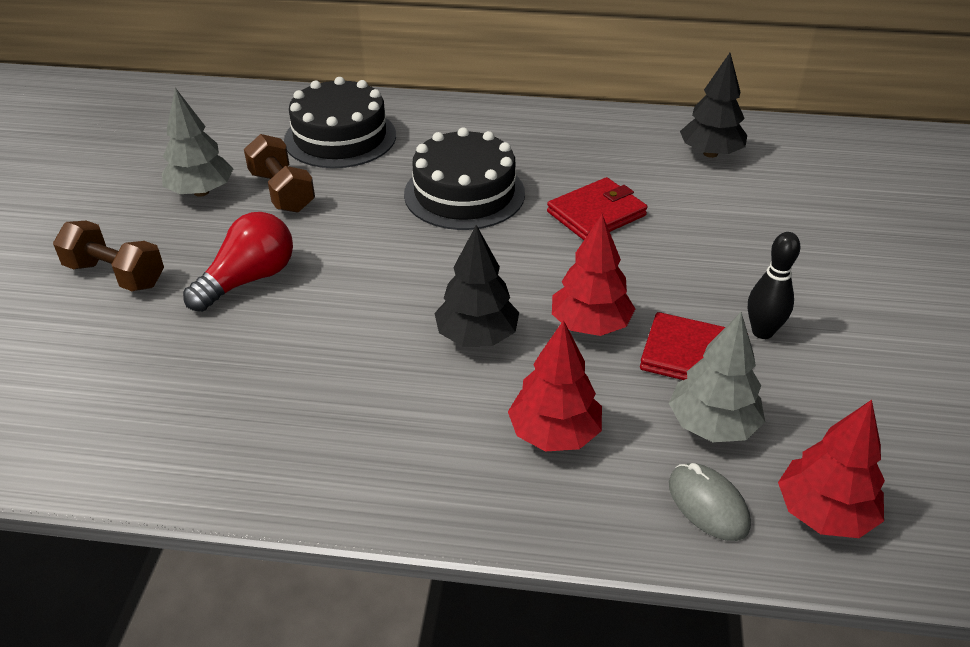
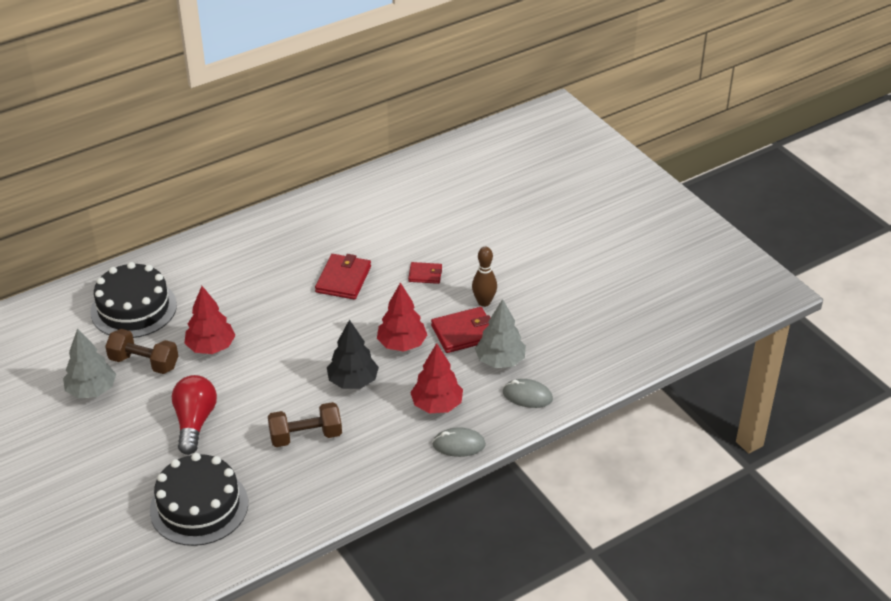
camera: 40 degrees left, 0 degrees up
brown dumbbell [53,221,164,291] -> brown dumbbell moved to [268,402,342,447]
black cake [404,127,525,230] -> black cake moved to [150,453,248,546]
black tree [680,53,747,158] -> none
black bowling pin [748,232,800,339] -> brown bowling pin [472,247,497,307]
red tree [778,400,885,538] -> red tree moved to [184,286,236,354]
none -> red wallet [408,262,442,284]
none -> grey mouse [432,427,486,457]

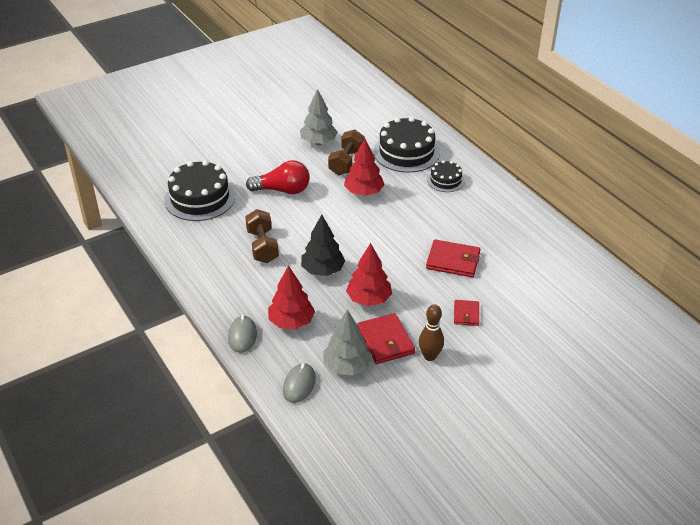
camera: 90 degrees right, 0 degrees up
none -> black cake [427,160,465,192]

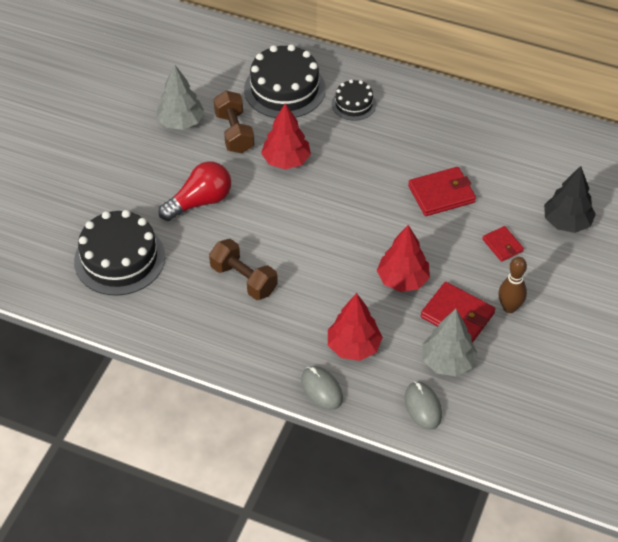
camera: 35 degrees left, 10 degrees up
black tree [301,215,345,276] -> black tree moved to [544,166,596,233]

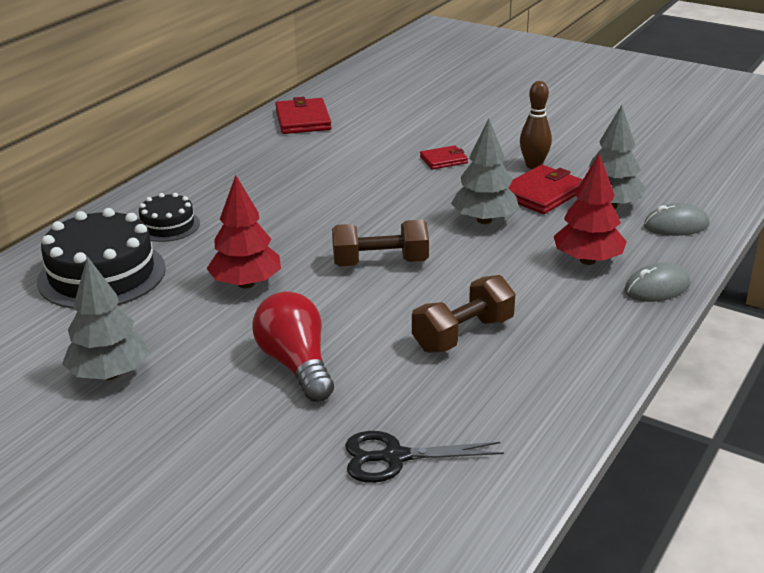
camera: 80 degrees left, 20 degrees down
black cake [74,210,165,296] -> black scissors [345,431,504,483]
brown dumbbell [214,91,254,153] -> brown dumbbell moved to [332,220,429,266]
red tree [377,225,430,292] -> grey tree [451,118,519,224]
red wallet [408,167,476,216] -> red wallet moved to [275,97,332,134]
black tree [544,166,596,233] -> none

